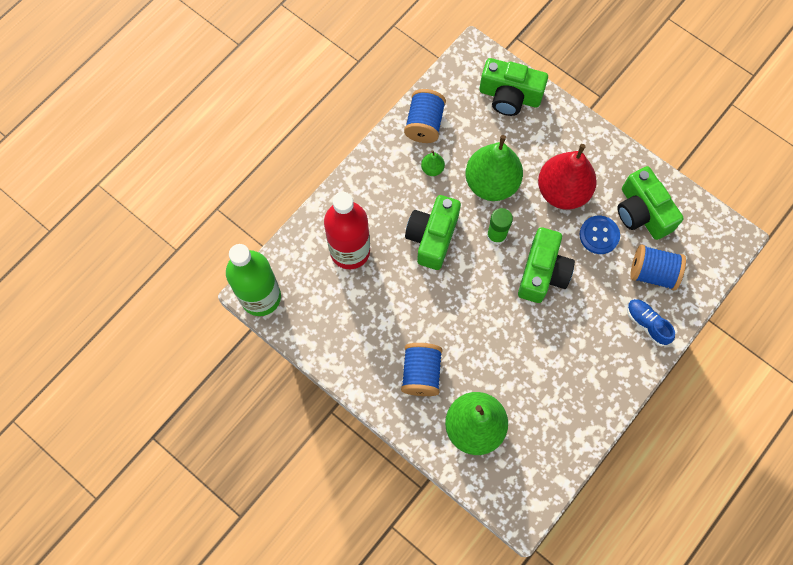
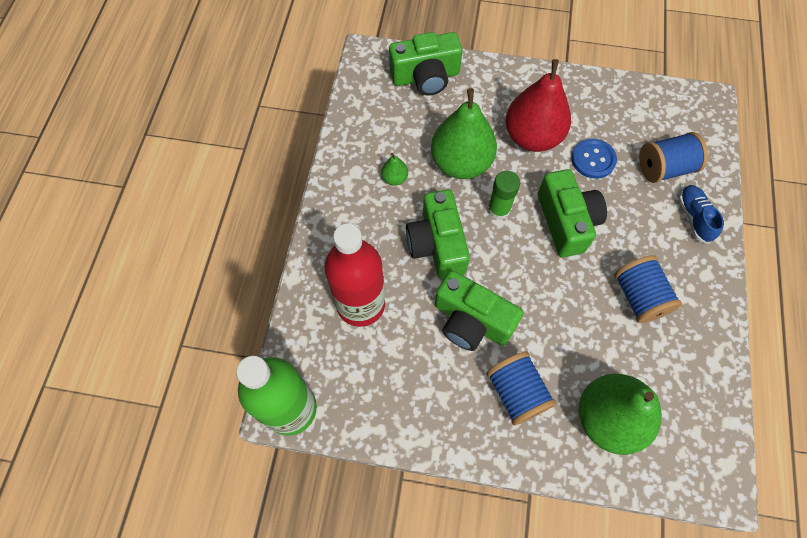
camera: 30 degrees left, 5 degrees down
blue spool [404,89,446,143] -> blue spool moved to [614,255,682,323]
green camera [618,166,684,240] -> green camera moved to [435,270,524,351]
blue shoe [627,299,675,346] -> blue shoe turned 60 degrees clockwise [679,185,724,244]

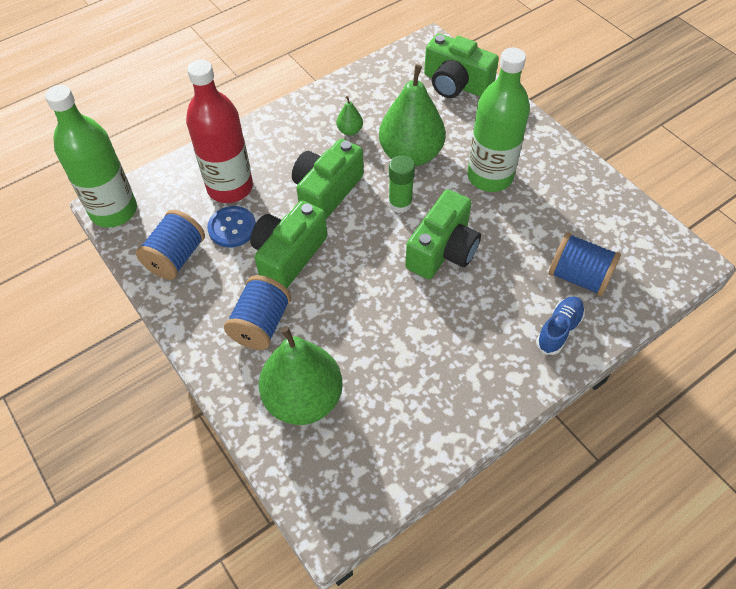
camera: 45 degrees right, 10 degrees down
green camera [435,270,524,351] -> green camera turned 45 degrees clockwise [250,201,327,288]
red pear [505,59,571,152] -> green bottle [467,48,530,192]
blue button [571,138,617,179] -> blue button moved to [207,206,256,247]
blue spool [614,255,682,323] -> blue spool moved to [136,210,205,280]

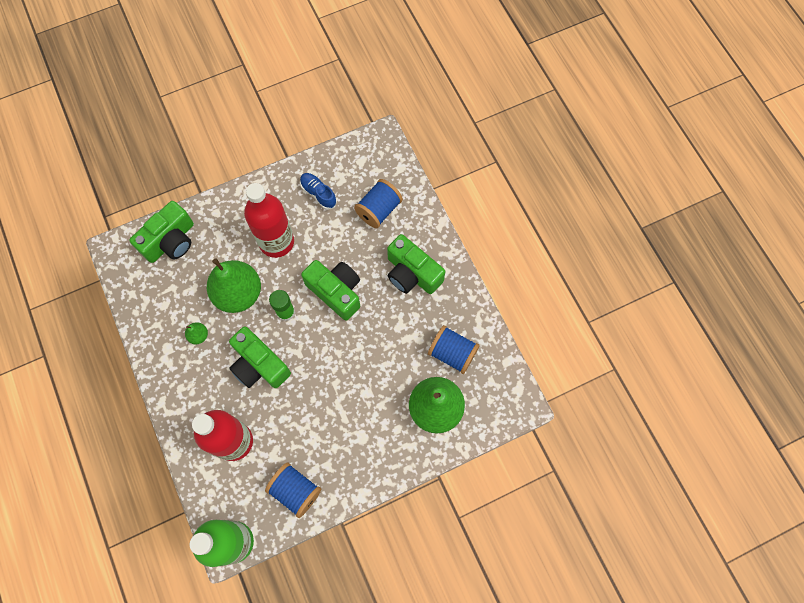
camera: 80 degrees left, 15 degrees up
blue button [207,206,256,247] -> none
blue spool [224,275,291,350] -> blue spool moved to [428,325,480,374]
green camera [250,201,327,288] -> green camera moved to [387,234,445,294]
green bottle [467,48,530,192] -> red bottle [244,183,294,258]
blue shoe [536,297,585,355] -> blue shoe moved to [300,173,337,210]

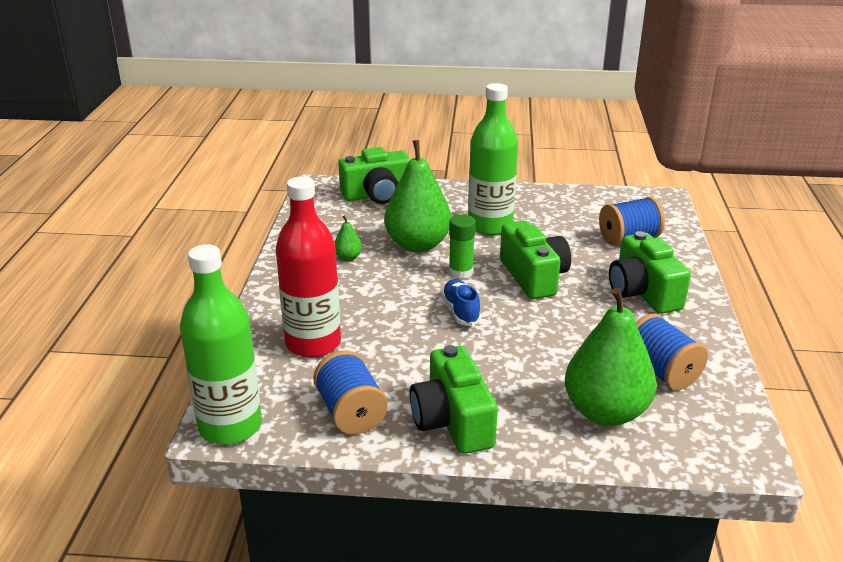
camera: 30 degrees right, 40 degrees down
green camera [229,326,291,388] -> green camera moved to [410,345,498,454]
red bottle [244,183,294,258] -> green bottle [468,83,518,235]
blue shoe [300,173,337,210] -> blue shoe moved to [442,279,481,326]

